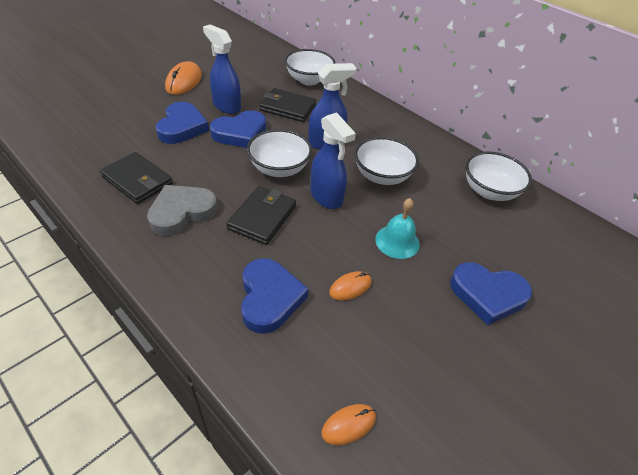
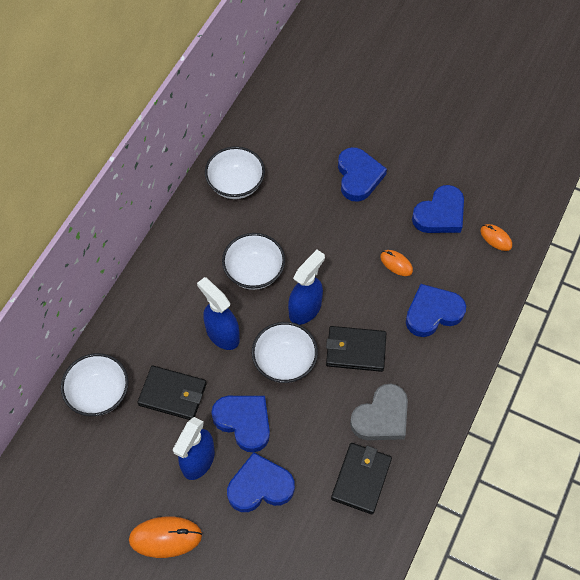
camera: 105 degrees left, 15 degrees up
grey heart [147,185,217,236] -> grey heart turned 75 degrees counterclockwise [350,384,408,440]
black wallet [259,88,316,122] -> black wallet turned 75 degrees counterclockwise [137,365,207,420]
turquoise bell [375,198,420,259] -> none
none -> blue heart [412,185,464,233]

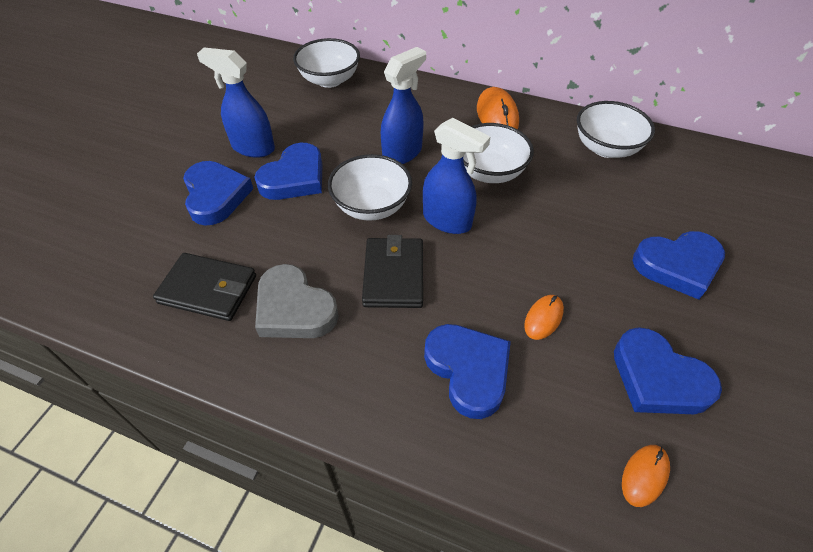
camera: 85 degrees right, 10 degrees down
orange mouse [129,517,202,558] -> orange mouse moved to [477,87,519,130]
black wallet [137,365,207,420] -> none

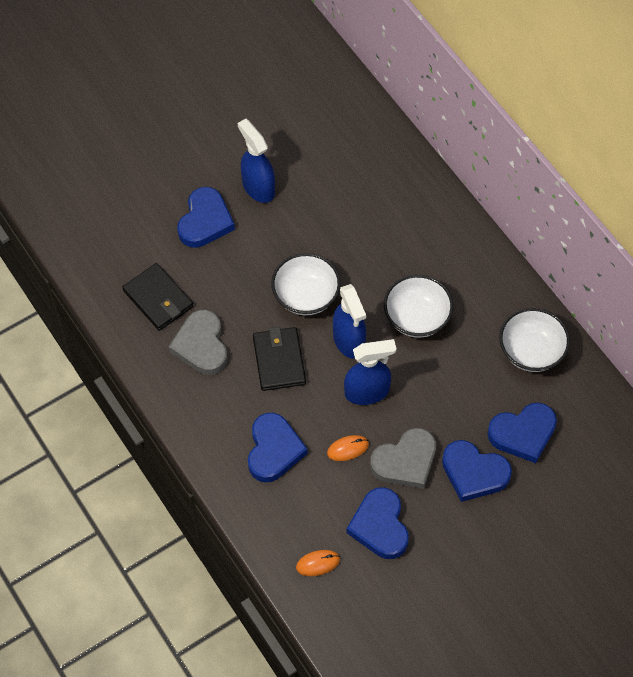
camera: 35 degrees right, 10 degrees up
blue heart [254,143,323,200] -> blue heart moved to [487,403,557,463]
white bowl [293,38,360,88] -> none
black wallet [362,235,423,308] -> black wallet turned 45 degrees counterclockwise [253,327,306,391]
blue spray bottle [381,47,426,164] -> blue spray bottle moved to [344,339,396,405]
orange mouse [477,87,519,130] -> none
none -> grey heart [370,428,436,489]

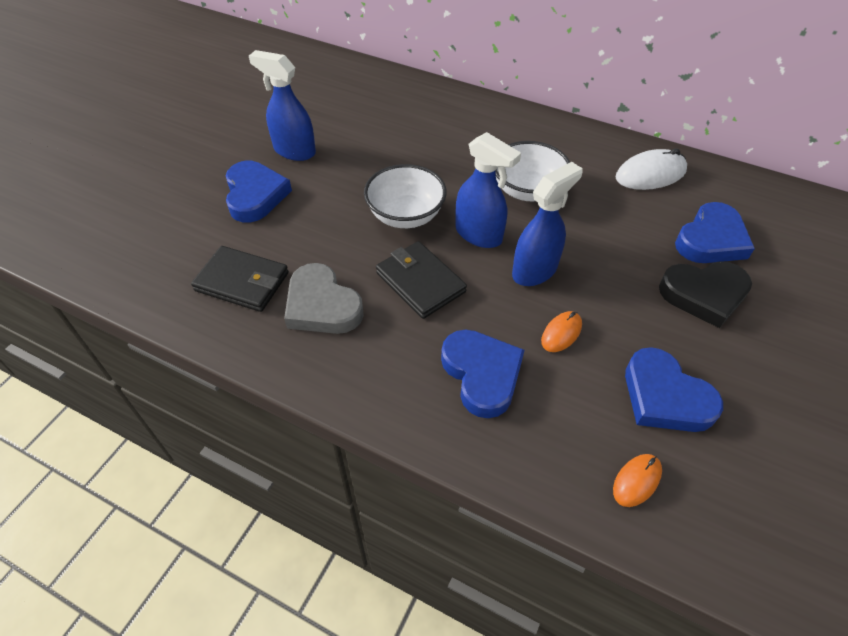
camera: 30 degrees left, 10 degrees down
grey heart [370,428,436,489] -> none
blue heart [442,440,512,502] -> black heart [659,261,752,328]
white bowl [499,308,570,372] -> white mouse [615,148,687,190]

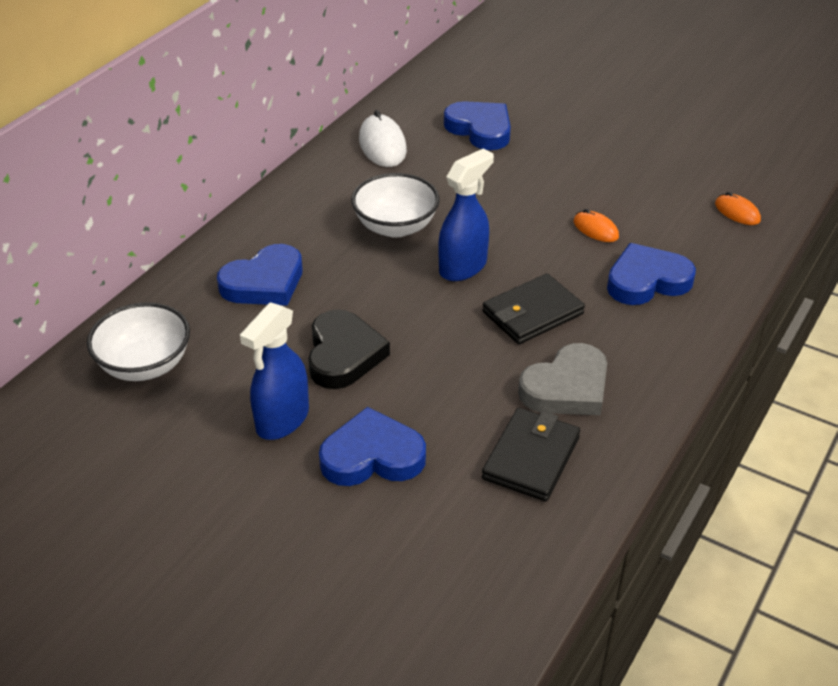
camera: 85 degrees left, 10 degrees down
white bowl [364,164,447,228] -> white bowl moved to [87,302,190,381]
blue spray bottle [512,162,583,286] -> none
blue heart [625,347,723,432] -> blue heart moved to [217,244,303,306]
black heart [659,261,752,328] -> black heart moved to [308,310,390,389]

